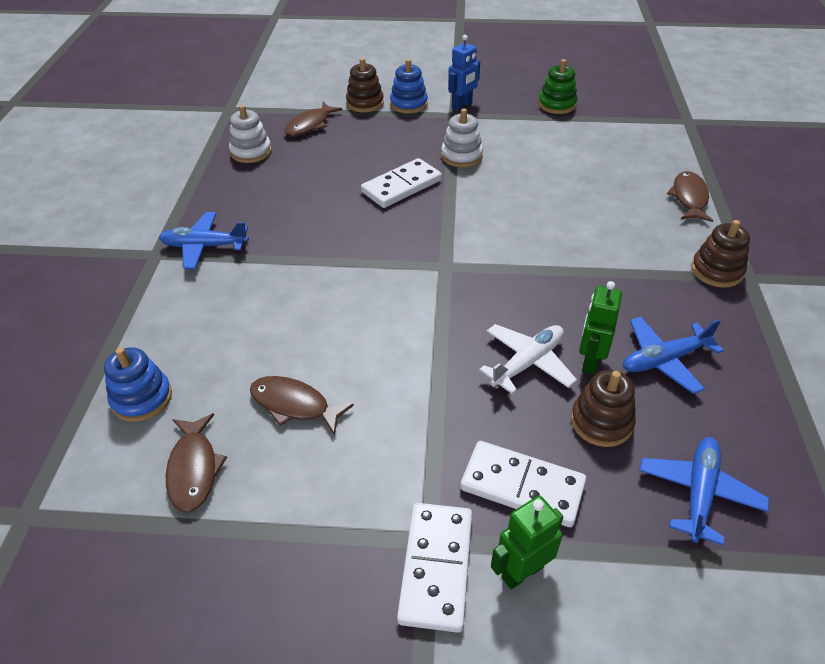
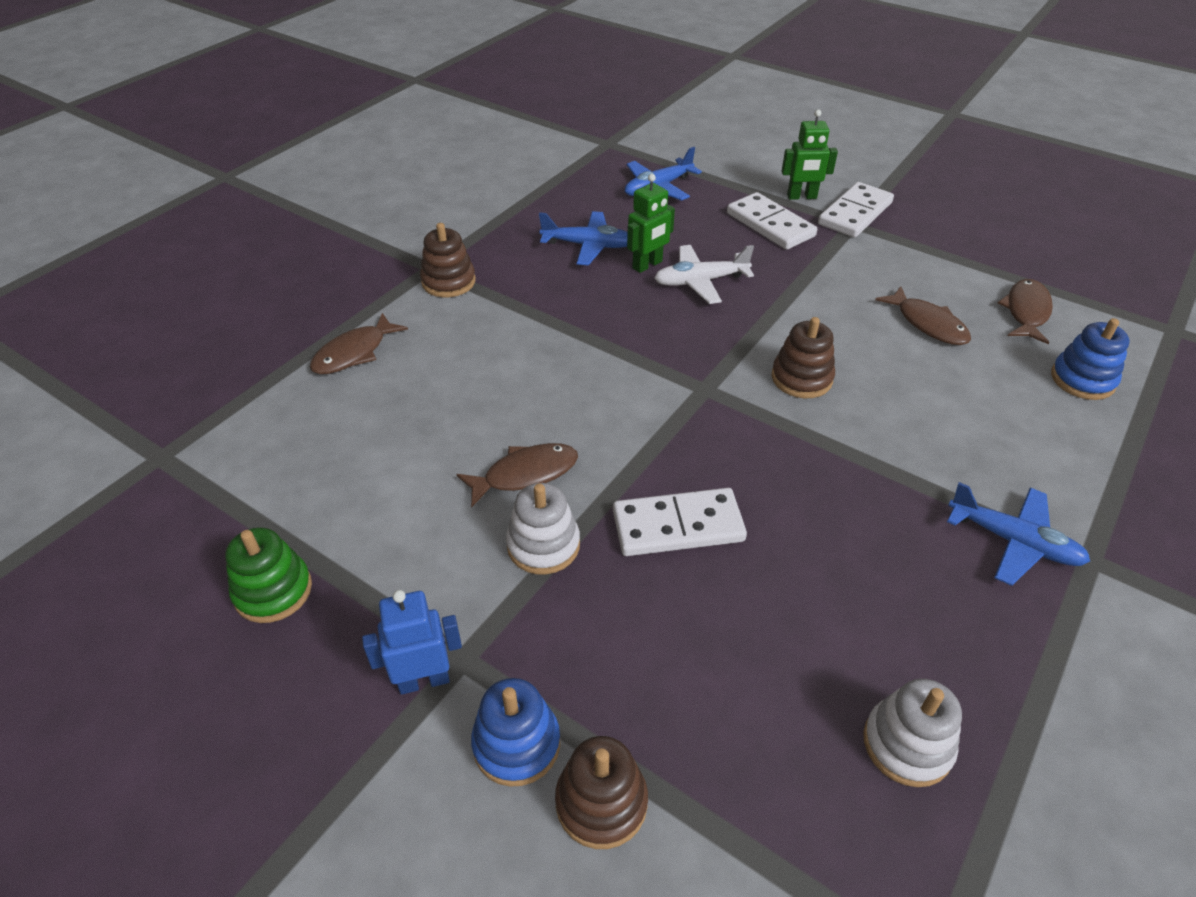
camera: 150 degrees left, 0 degrees up
brown fish [284,102,343,136] -> brown fish moved to [456,443,578,507]
brown stacking toy [571,370,636,447] -> brown stacking toy moved to [772,317,835,398]

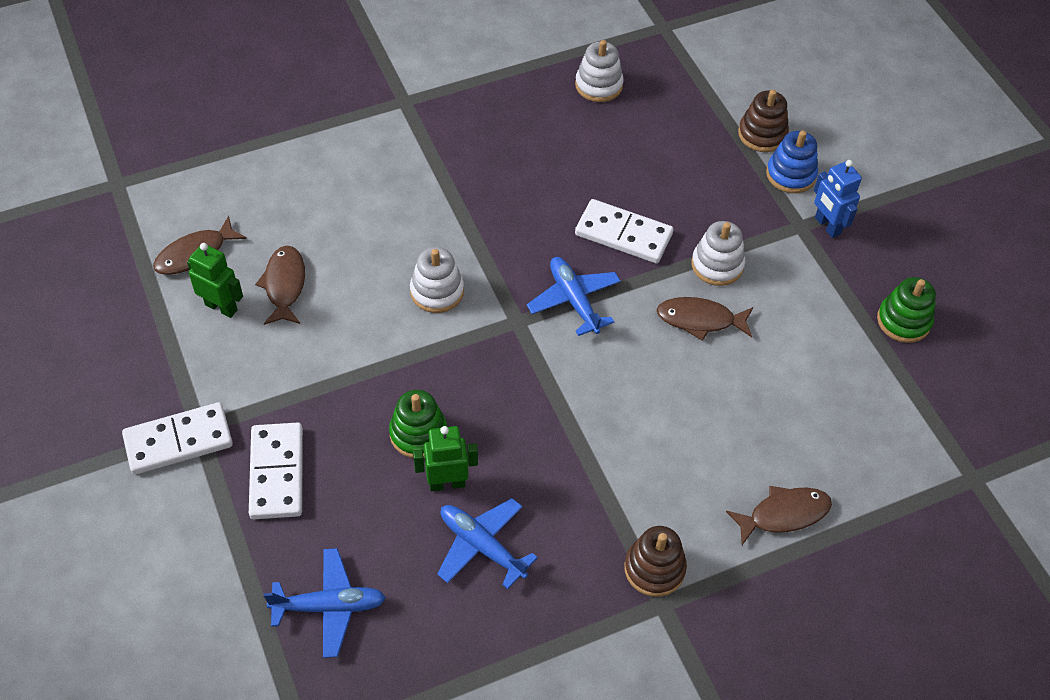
camera: 150 degrees left, 10 degrees up
blue robot [362,590,462,695] -> blue robot turned 45 degrees clockwise [814,160,862,238]
white plane [654,245,754,304] -> green stacking toy [389,390,447,458]
brown stacking toy [772,317,835,398] -> white stacking toy [410,247,464,313]
green robot [781,109,838,200] -> green robot moved to [187,243,243,318]
blue plane [947,482,1090,586] -> blue plane moved to [527,257,621,336]
blue stacking toy [1051,318,1130,400] -> none

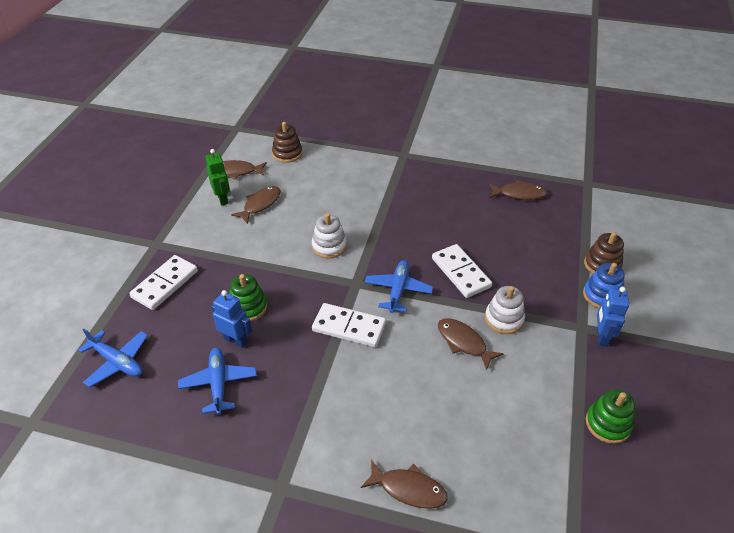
camera: 40 degrees right, 10 degrees down
white domino [122,402,233,475] -> white domino moved to [312,303,386,347]
green robot [413,426,478,491] -> blue robot [212,290,252,348]
white stacking toy [575,40,624,102] -> brown fish [489,180,547,200]
brown stacking toy [624,526,687,597] -> brown stacking toy moved to [272,122,302,163]

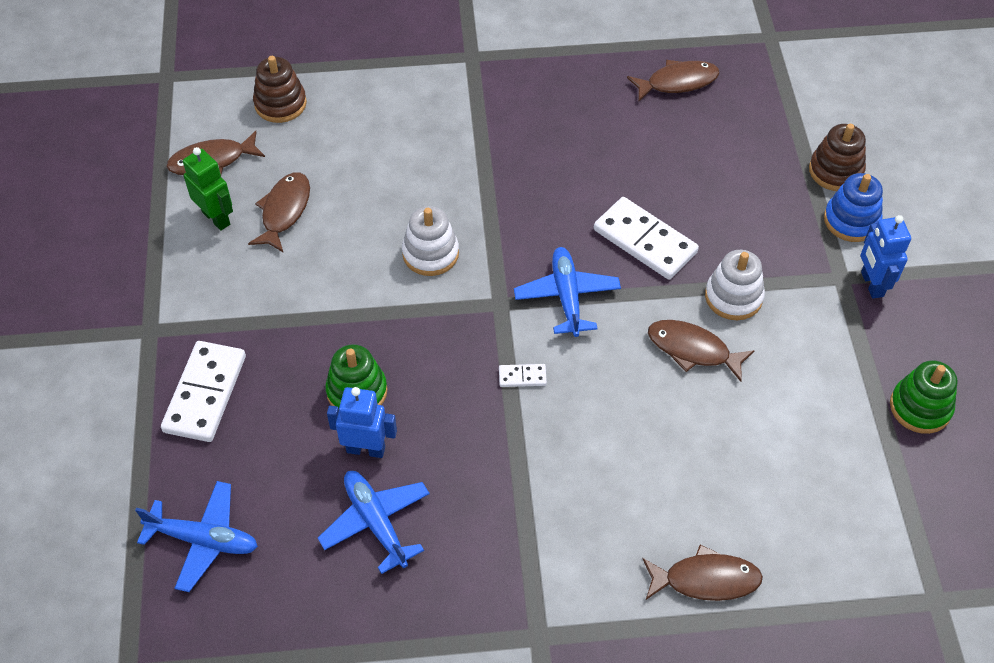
camera: 20 degrees left, 10 degrees up
white domino [312,303,386,347] -> white domino [499,364,547,387], size x0.45

